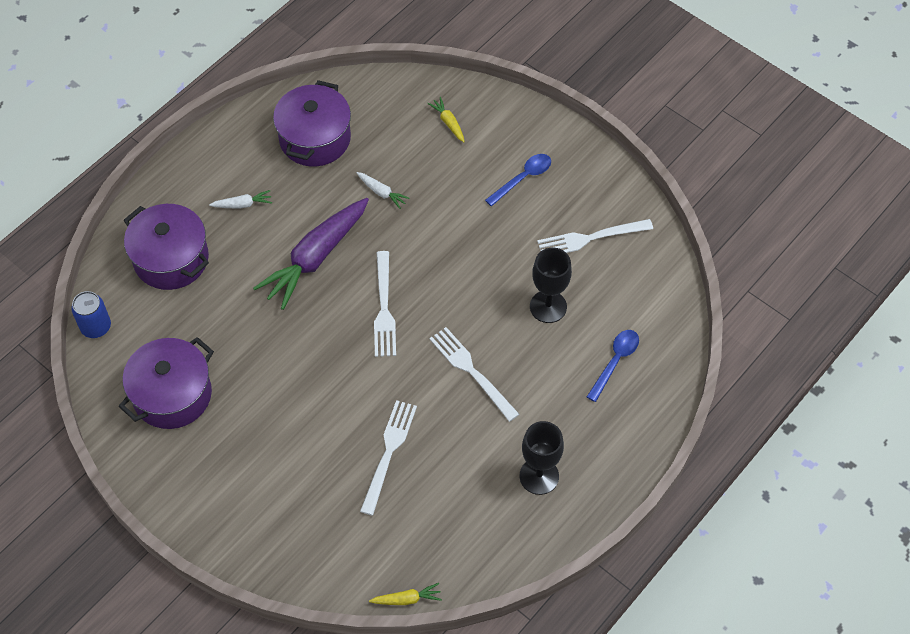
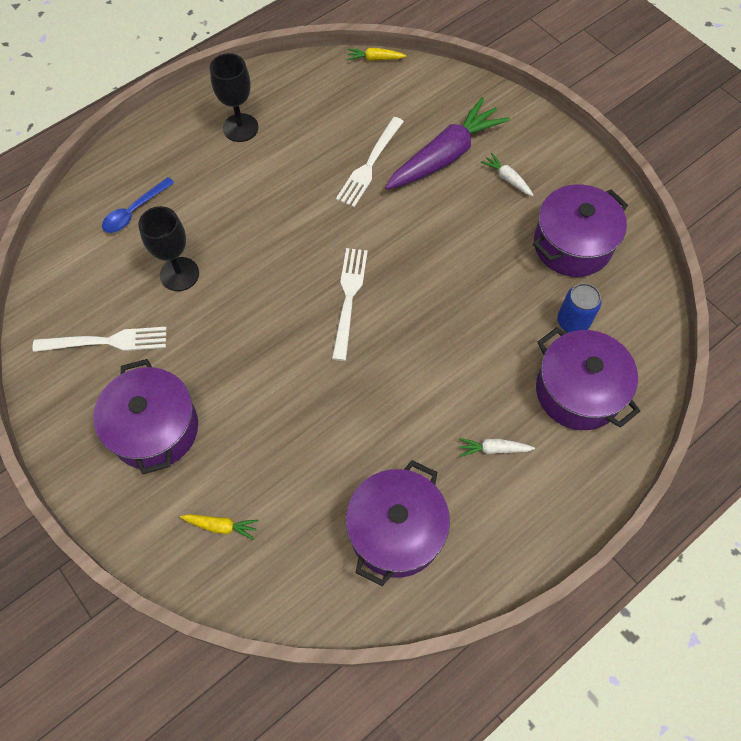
camera: 170 degrees left, 5 degrees up
blue can [71,291,111,338] -> blue can moved to [557,283,602,333]
purple carrot [253,198,369,310] -> purple carrot moved to [385,97,510,190]
white carrot [357,172,410,209] -> white carrot moved to [481,153,534,196]
yellow carrot [427,97,465,142] -> yellow carrot turned 60 degrees counterclockwise [180,514,259,540]
white fork [429,327,519,422] -> none
blue spoon [485,154,551,206] -> purple pot [93,359,198,474]

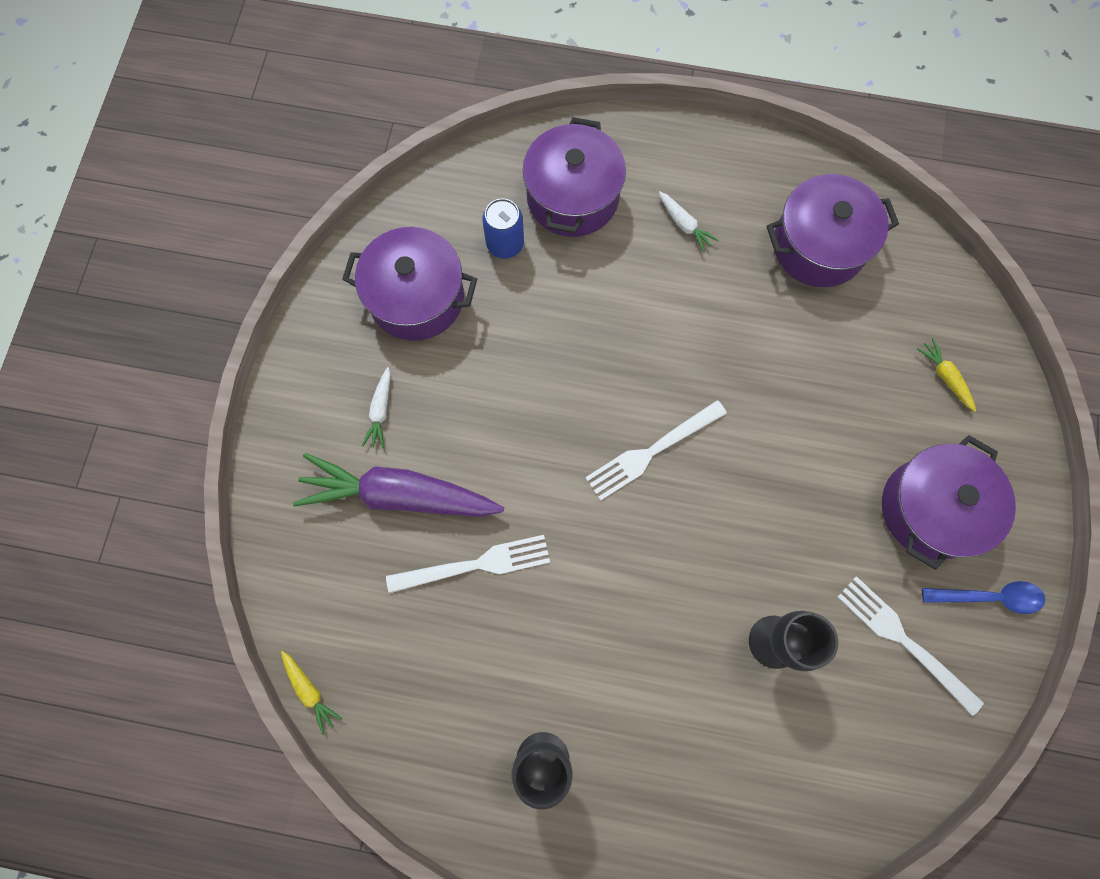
camera: 130 degrees left, 10 degrees up
blue spoon [102,177,174,233] -> blue spoon moved to [922,581,1045,614]

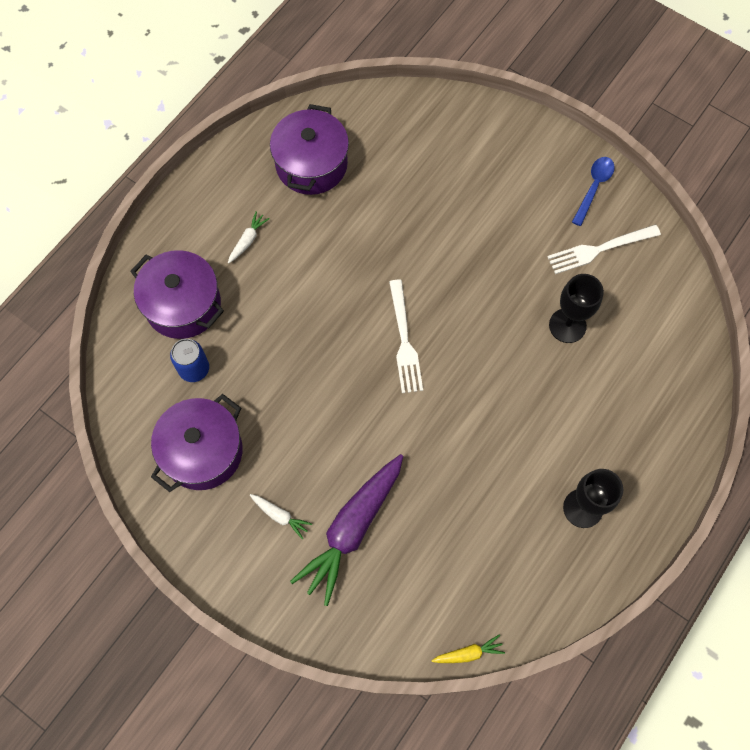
camera: 65 degrees left, 5 degrees down
white fork [386,535,550,593] -> none
white carrot [658,191,719,252] -> white carrot turned 45 degrees counterclockwise [228,211,270,264]
purple pot [882,435,1016,570] -> none
yellow carrot [916,338,976,412] -> none

